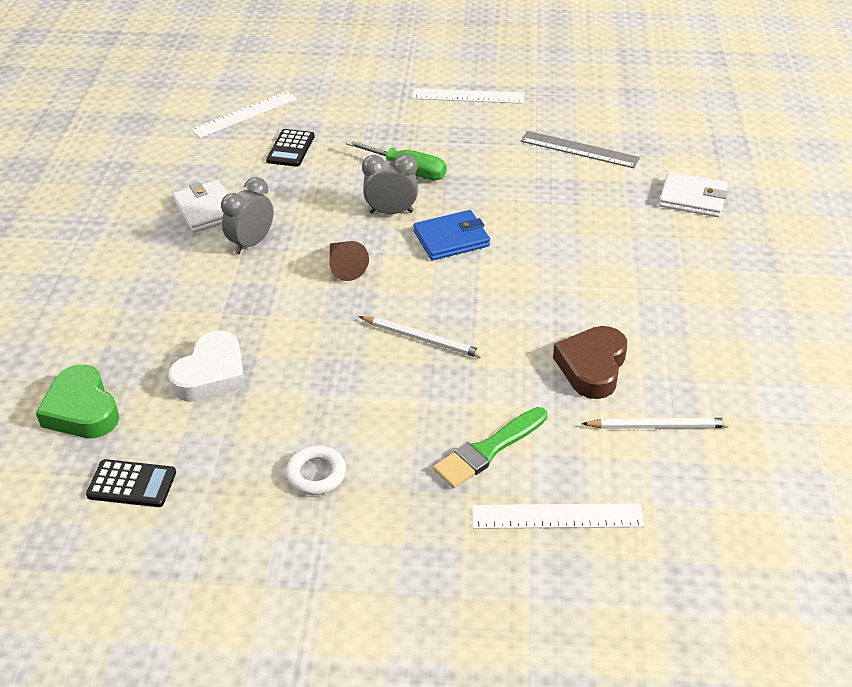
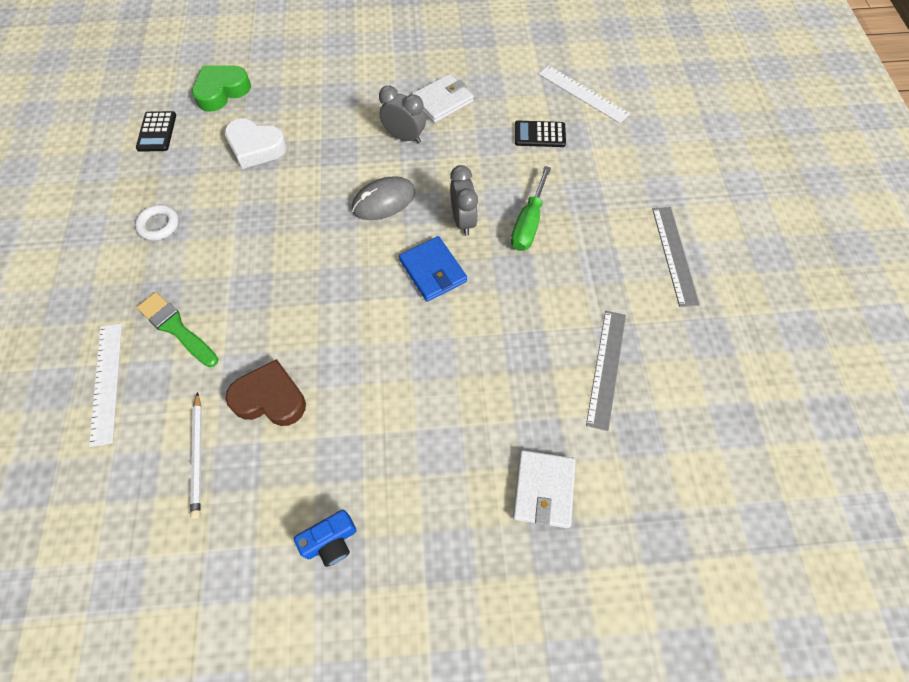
camera: 80 degrees right, 20 degrees up
brown cone [330,241,369,281] -> grey mouse [352,176,416,220]
white pencil [359,316,484,358] -> none
white ruler [412,88,524,104] -> grey ruler [652,207,700,307]
none -> blue camera [294,510,357,567]

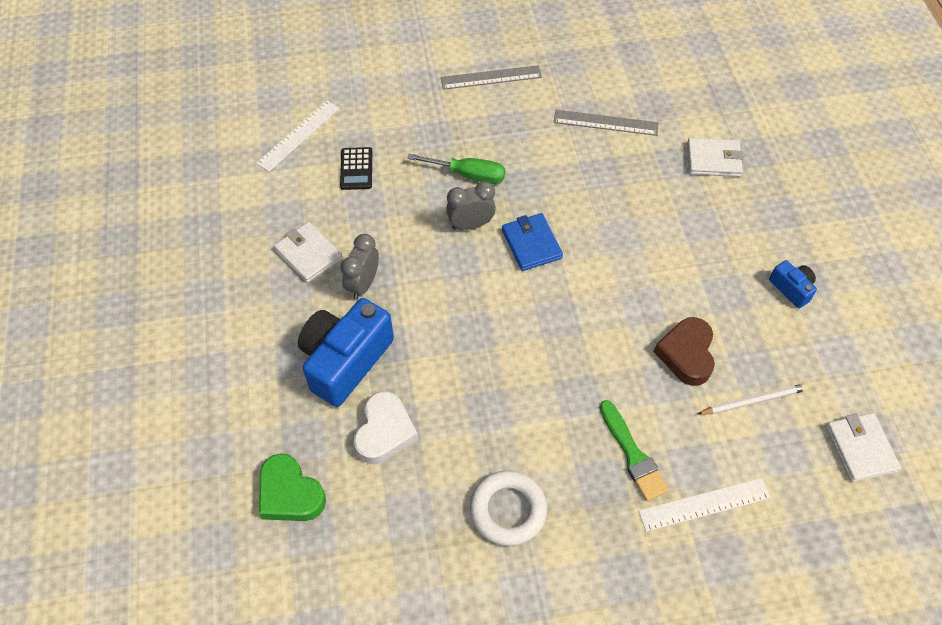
camera: 95 degrees left, 5 degrees down
white ring [135,205,179,241] -> white ring [470,470,547,546], size x1.58
black calculator [136,111,176,152] -> none
green brush [137,292,218,367] -> green brush turned 60 degrees counterclockwise [599,400,669,501]
grey mouse [352,176,416,220] -> none
blue wallet [399,236,467,301] -> blue wallet turned 75 degrees counterclockwise [502,213,563,271]
none -> blue camera [298,298,394,407]
none -> white wallet [826,413,901,482]

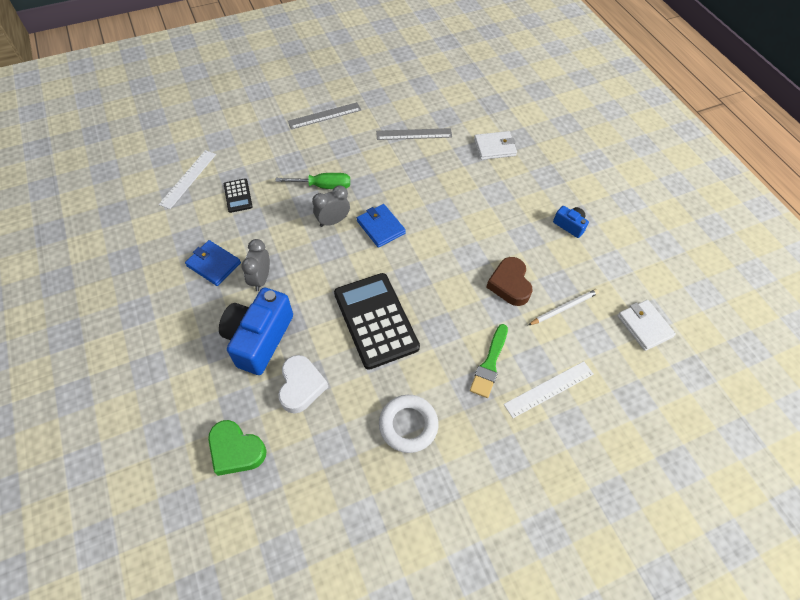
camera: 15 degrees left, 0 degrees up
white wallet [274,222,343,283] -> blue wallet [185,240,241,286]
green brush [599,400,669,501] -> green brush turned 60 degrees clockwise [470,324,508,398]
none -> black calculator [334,273,420,370]

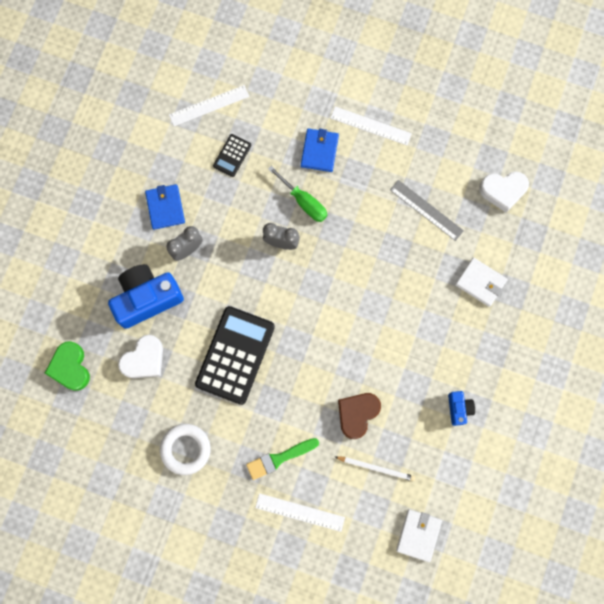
camera: 45 degrees right, 20 degrees up
grey ruler [288,102,361,129] -> white ruler [330,106,412,145]
blue wallet [357,204,406,248] -> blue wallet moved to [301,129,339,172]
none -> white heart [479,171,529,213]

